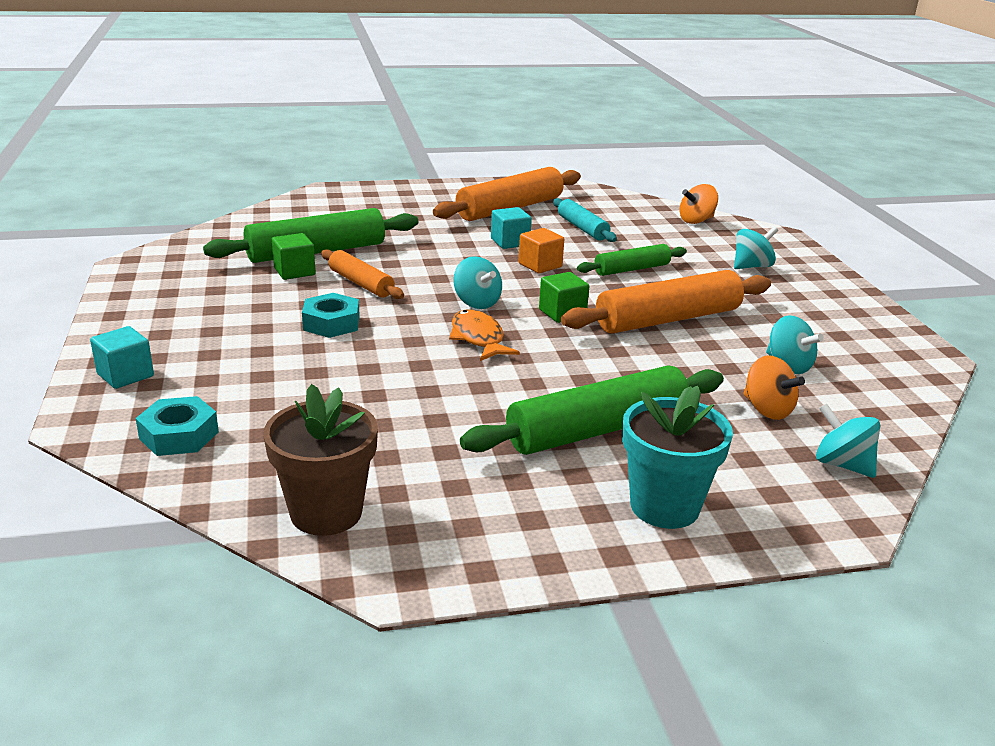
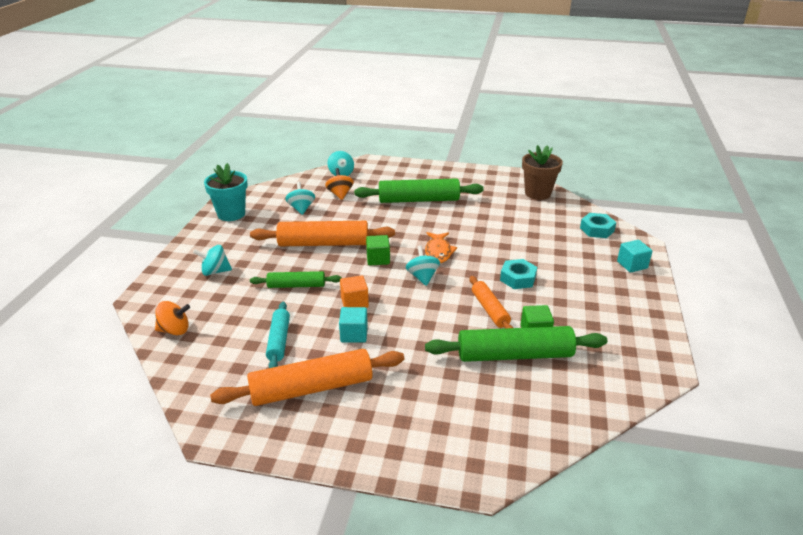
camera: 155 degrees left, 5 degrees up
turquoise flower pot [622,386,733,529] -> turquoise flower pot moved to [204,163,248,221]

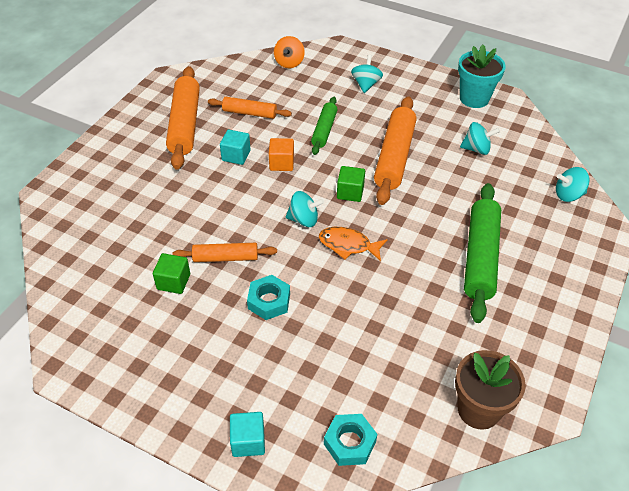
camera: 105 degrees right, 15 degrees up
turquoise rolling pin [266,302,290,368] -> orange rolling pin [208,97,292,119]
orange spinning top [325,168,354,200] -> none
green rolling pin [425,326,607,362] -> none

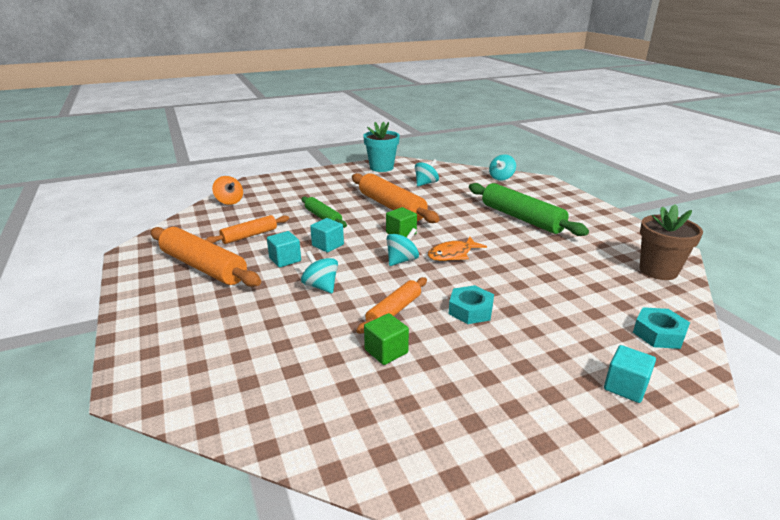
camera: 50 degrees left, 20 degrees down
orange cube [269,138,294,171] -> turquoise cube [310,218,344,252]
turquoise spinning top [351,55,383,93] -> turquoise spinning top moved to [301,251,338,294]

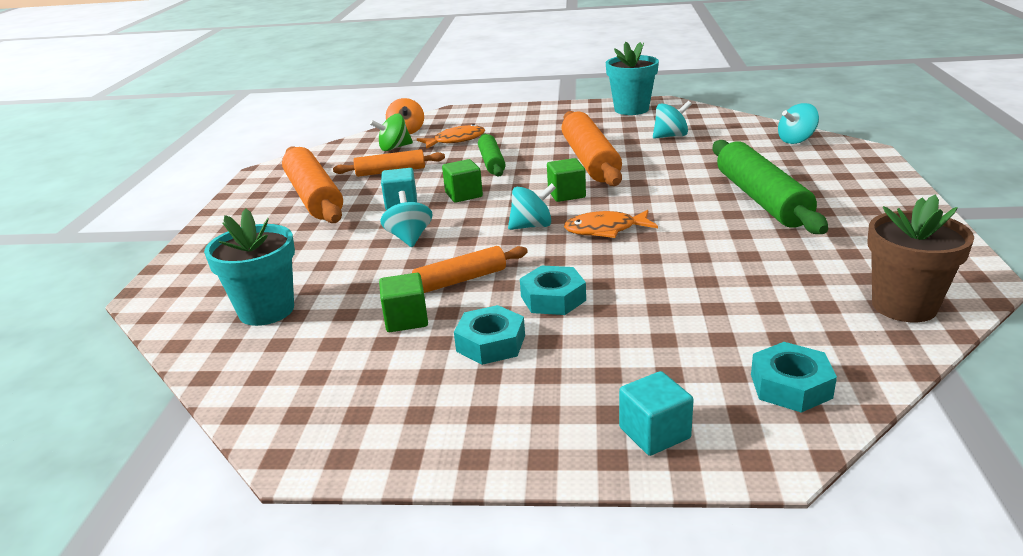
camera: 30 degrees right, 0 degrees up
turquoise cube [310,218,344,252] -> green cube [442,159,483,203]
none -> turquoise flower pot [204,209,295,326]
none -> green spinning top [370,114,413,151]
none -> orange fish [417,124,485,149]
none -> turquoise nut [454,305,525,365]

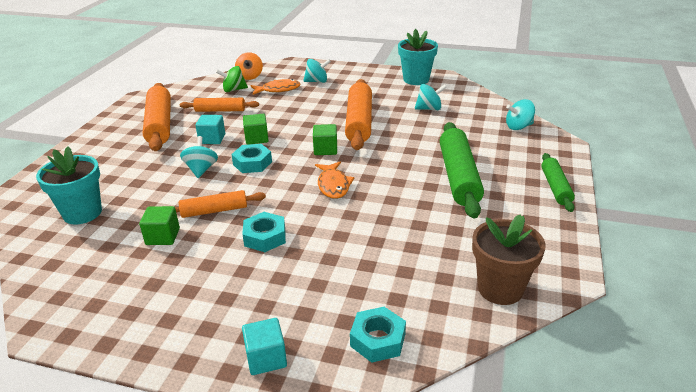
camera: 10 degrees right, 5 degrees up
turquoise nut [454,305,525,365] -> turquoise nut moved to [231,144,272,173]
green rolling pin [478,133,506,177] -> green rolling pin moved to [541,153,575,212]
turquoise spinning top [508,183,556,230] -> turquoise spinning top moved to [303,59,331,83]
orange fish [564,210,658,238] -> orange fish turned 105 degrees counterclockwise [315,161,354,199]

